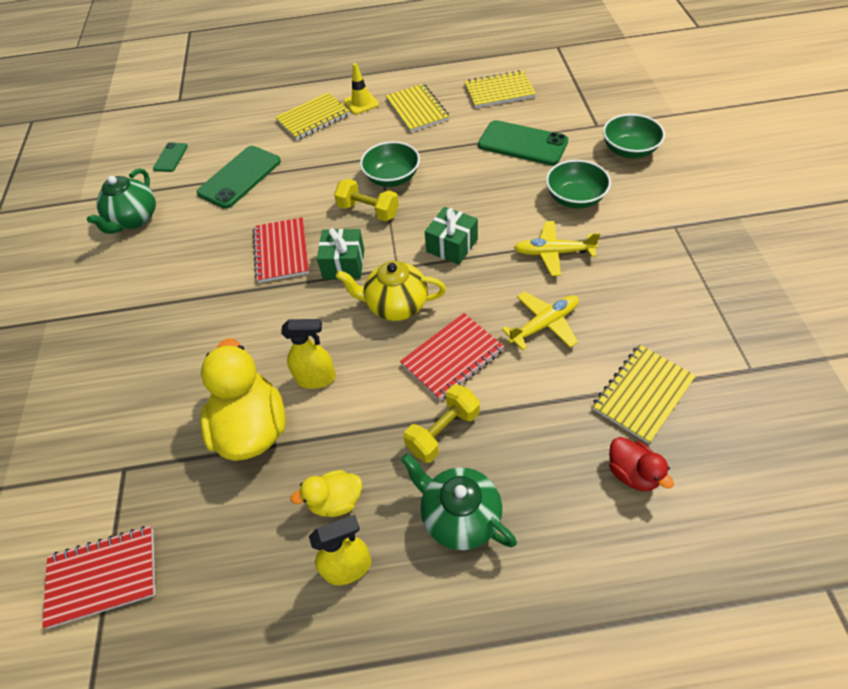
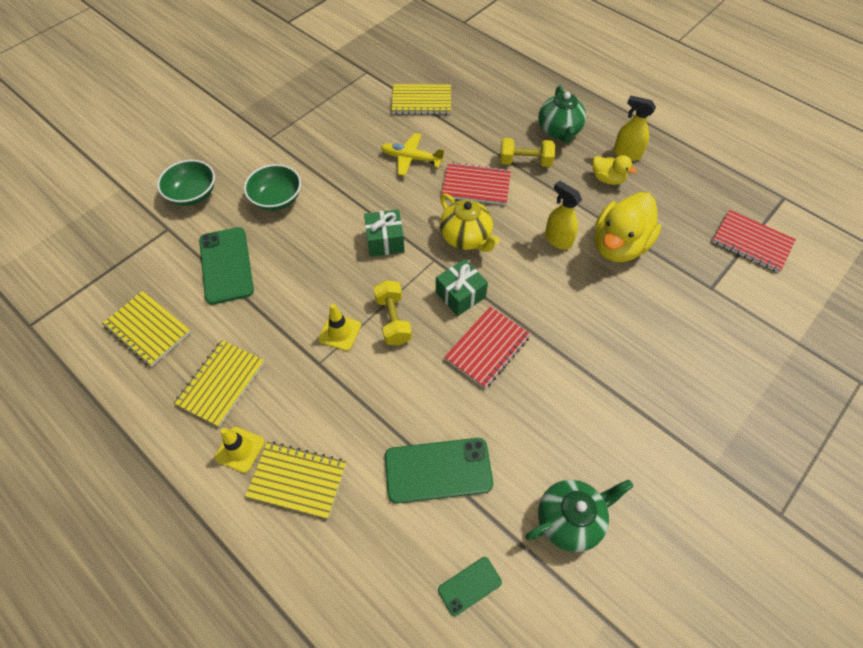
camera: 135 degrees left, 5 degrees up
green bowl [360,141,420,187] -> yellow traffic cone [318,304,361,351]
yellow plane [514,221,601,276] -> none
red duck [609,437,674,491] -> none

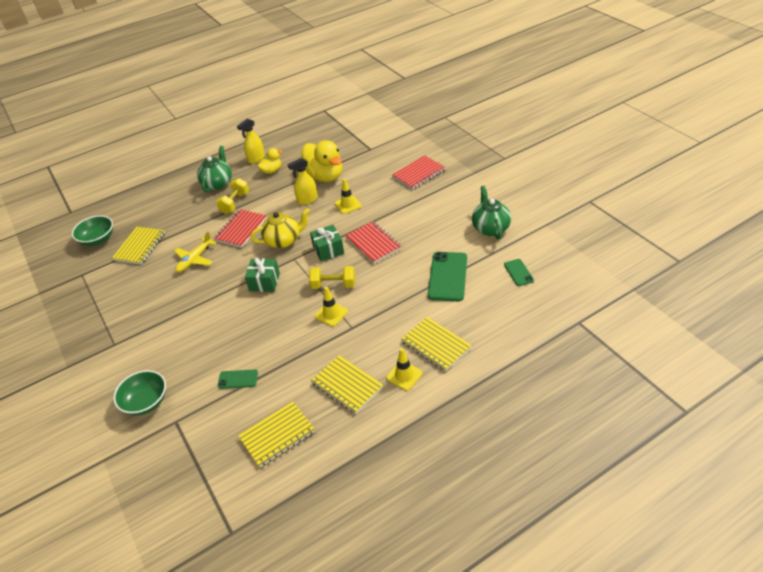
camera: 70 degrees left, 15 degrees down
green phone [199,227,254,305] -> green phone [218,370,258,389], size x0.52
green bowl [244,164,301,211] -> green bowl moved to [72,215,113,246]
yellow notebook [245,442,346,519] -> yellow notebook turned 75 degrees counterclockwise [401,317,472,371]
green teapot [538,86,586,143] -> green teapot turned 90 degrees counterclockwise [197,146,232,192]
red notebook [712,210,796,273] -> red notebook moved to [392,156,446,190]
none -> yellow traffic cone [335,178,362,214]

